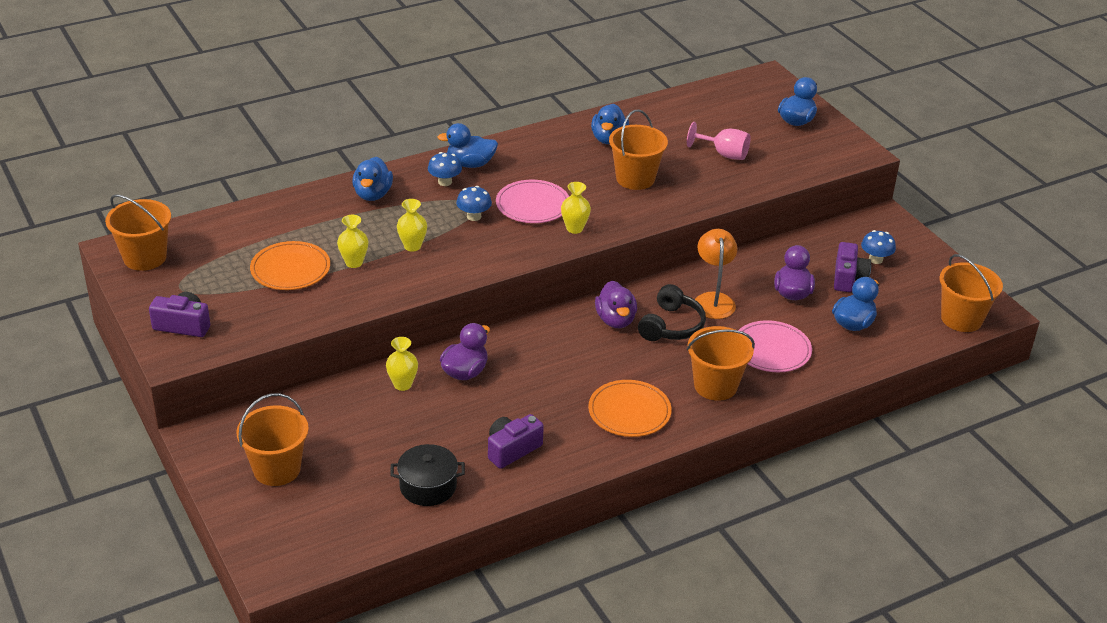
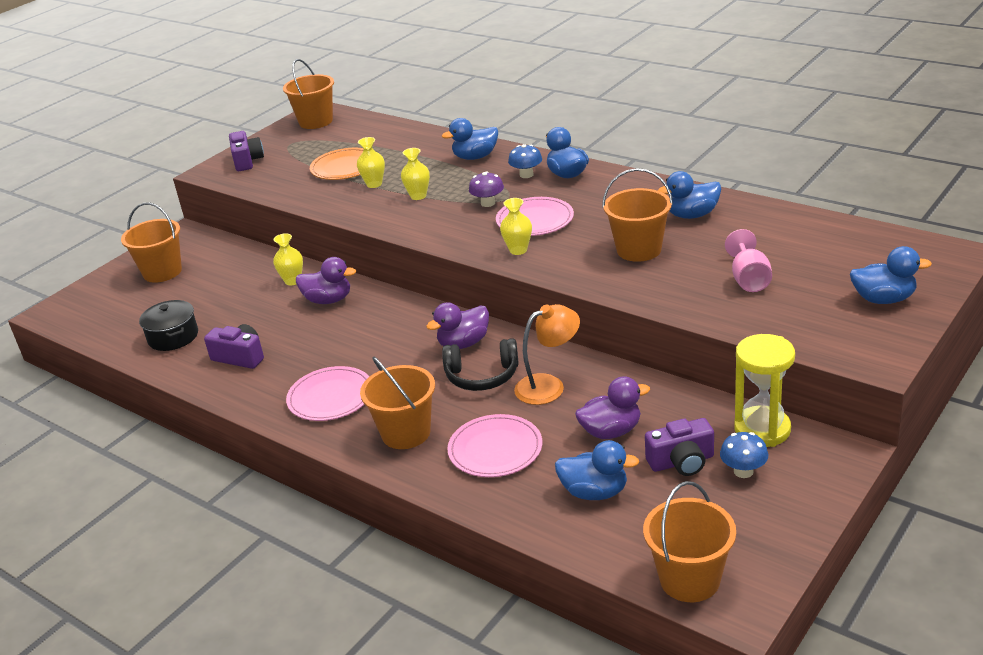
camera: 70 degrees right, 5 degrees down
blue mushroom [456,186,492,221] -> purple mushroom [469,171,504,207]
orange plate [588,380,672,437] -> pink plate [286,366,369,421]
none -> yellow hourglass [734,334,795,447]

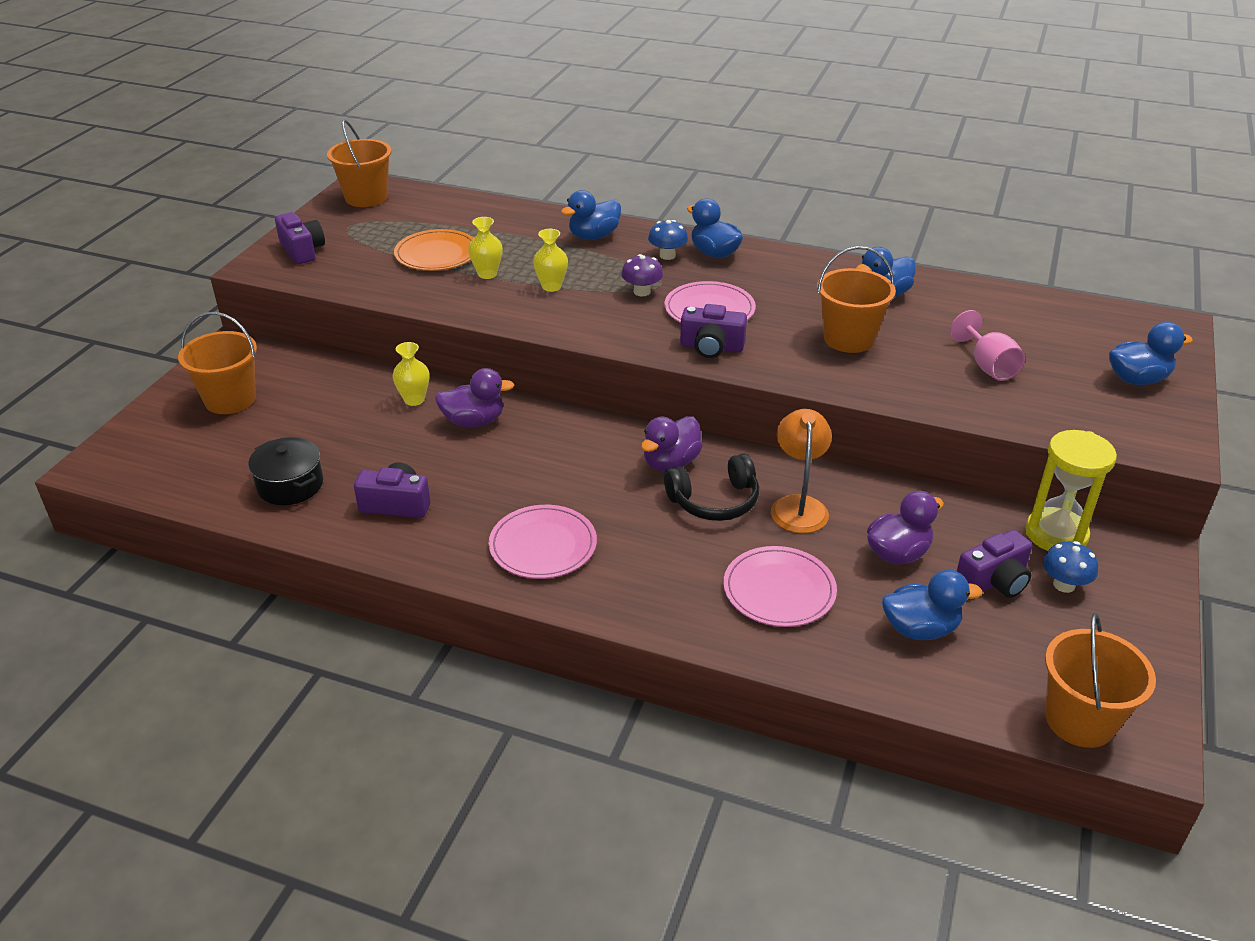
camera: 20 degrees left, 5 degrees up
orange bucket [360,357,435,449] -> none
yellow vase [500,198,532,255] -> purple camera [680,304,747,358]
orange lamp [514,304,580,405] -> orange lamp turned 45 degrees counterclockwise [771,409,832,533]

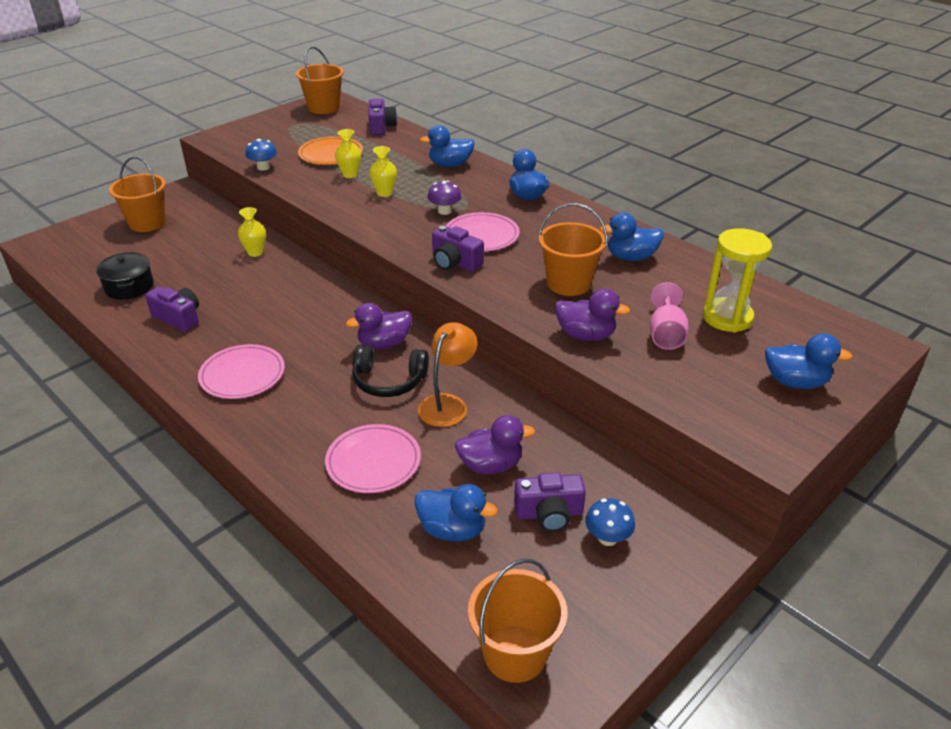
camera: 25 degrees right, 0 degrees up
purple camera [275,212,325,264] -> purple camera moved to [369,99,397,135]
purple duck [435,368,514,427] -> purple duck moved to [555,289,630,341]
blue mushroom [648,220,688,260] -> blue mushroom moved to [245,139,277,171]
yellow hourglass [1025,430,1117,551] -> yellow hourglass moved to [703,228,772,333]

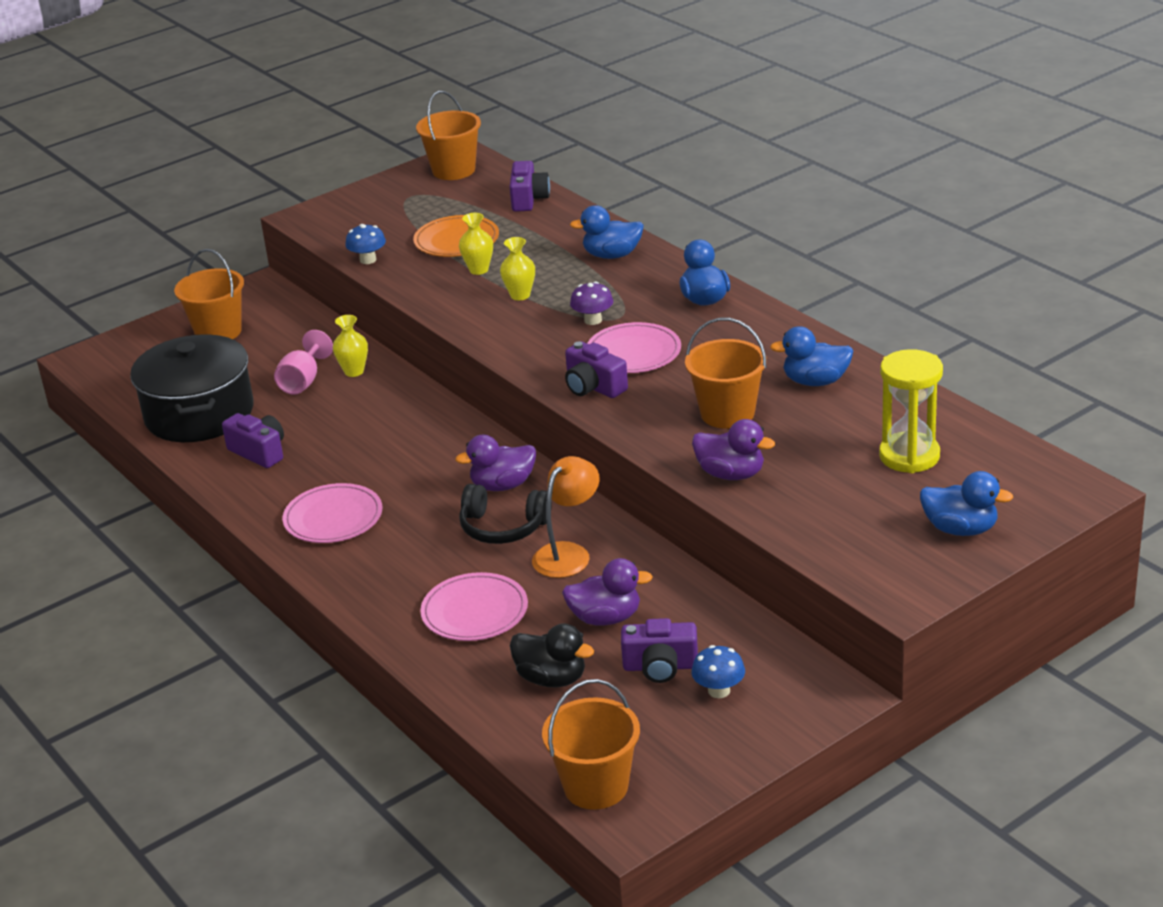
camera: 10 degrees right, 5 degrees down
black pot [96,252,154,300] -> black pot [130,334,254,442], size x1.86
blue duck [414,484,498,541] -> black duck [510,624,594,687]
pink goblet [650,282,689,350] -> pink goblet moved to [274,330,333,395]

